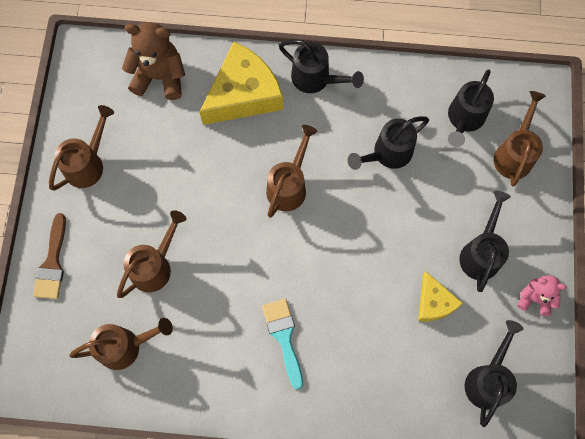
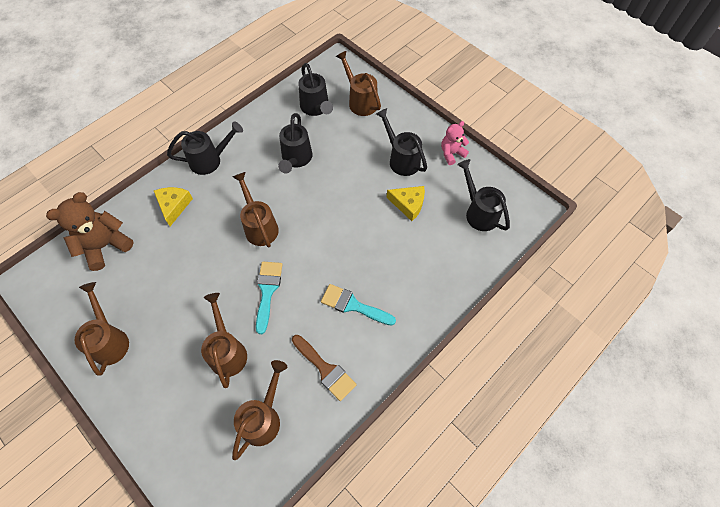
camera: 50 degrees left, 10 degrees down
brown brush [33,213,66,299] -> brown brush moved to [292,335,357,401]
yellow cheese [199,42,283,125] -> yellow cheese [154,187,193,226], size x0.54
none -> turquoise brush [256,262,283,334]

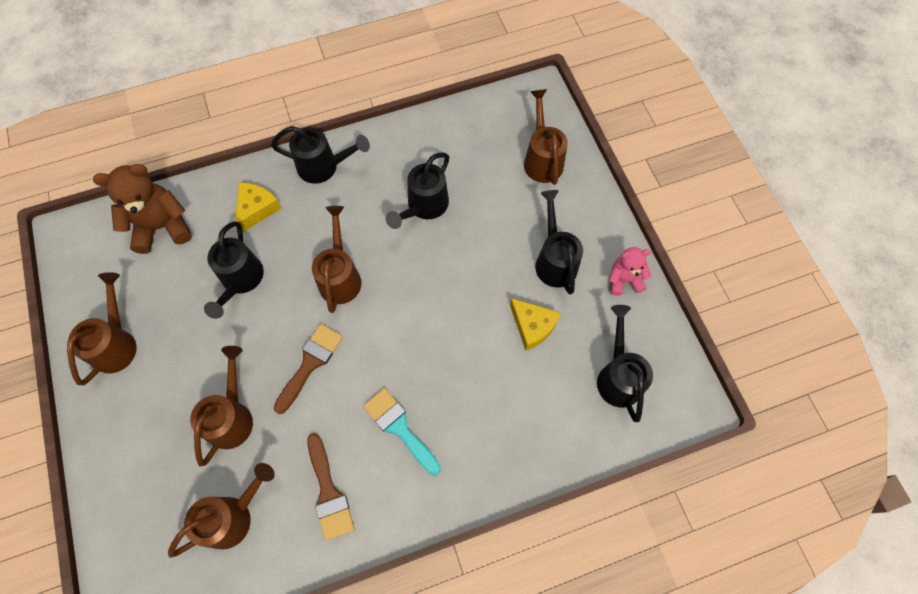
camera: 25 degrees right, 5 degrees up
turquoise brush [256,262,283,334] -> brown brush [274,324,343,414]
black watering can [299,63,333,116] -> black watering can moved to [204,221,264,319]

